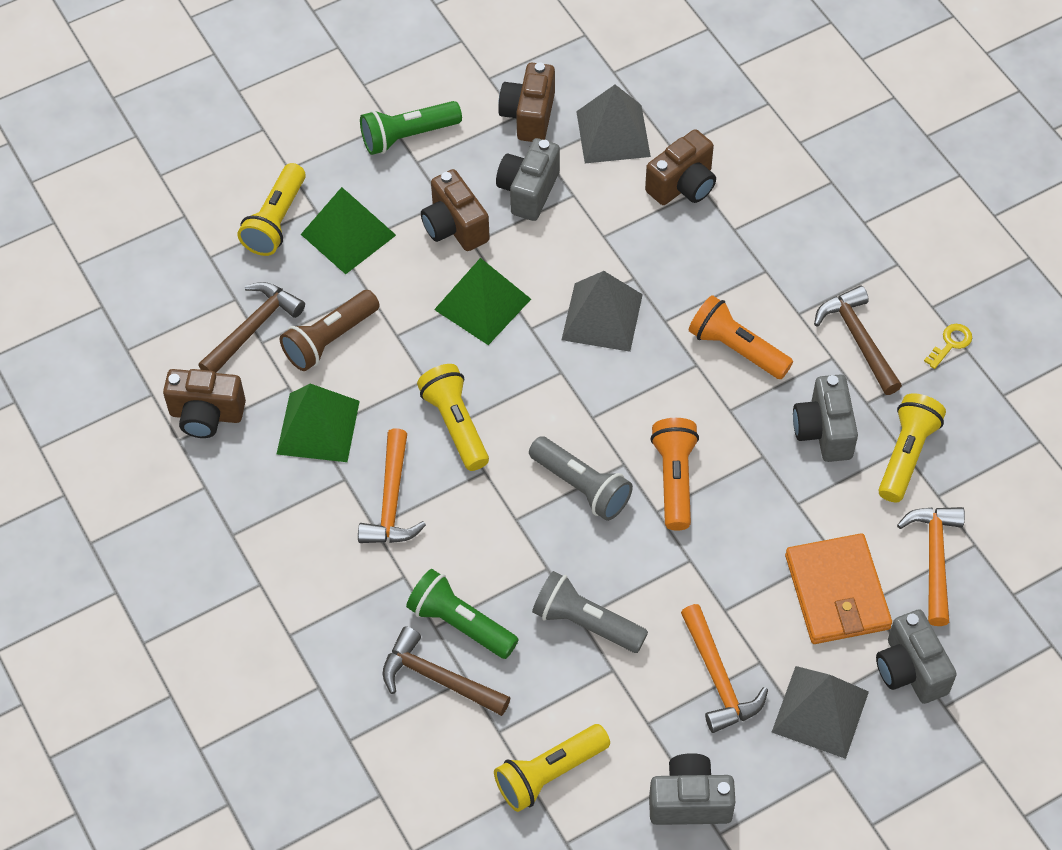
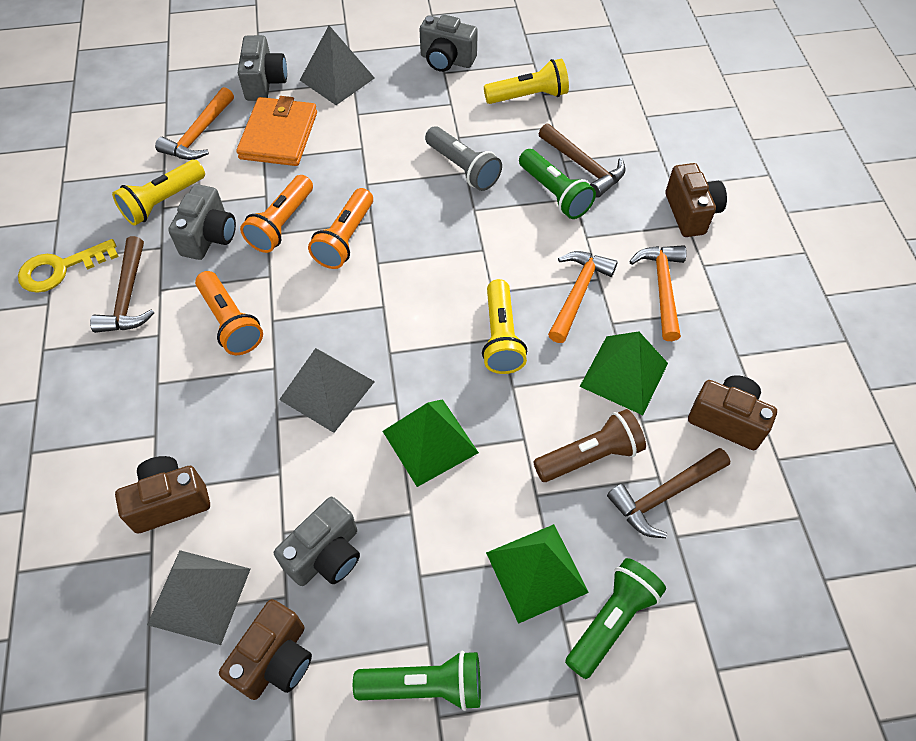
camera: 160 degrees left, 0 degrees up
yellow flashlight [238,163,306,256] -> green flashlight [565,558,666,679]
brown camera [421,169,490,251] -> brown camera moved to [666,163,727,237]
grey flashlight [529,436,633,521] -> none
orange hammer [681,604,768,733] -> orange hammer moved to [629,245,687,341]
yellow key [924,324,972,369] -> yellow key [18,239,119,293], size x1.80
none -> orange flashlight [240,175,313,253]

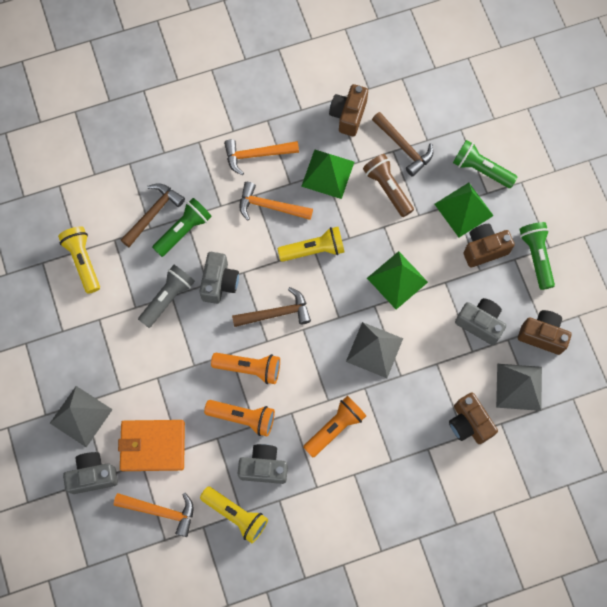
camera: 100 degrees left, 15 degrees up
yellow key [18,239,119,293] -> none
brown hammer [90,236,155,333] -> brown hammer moved to [232,287,311,327]
grey camera [420,14,478,72] -> grey camera moved to [199,252,239,304]
brown camera [666,163,727,237] -> brown camera moved to [463,224,515,267]

